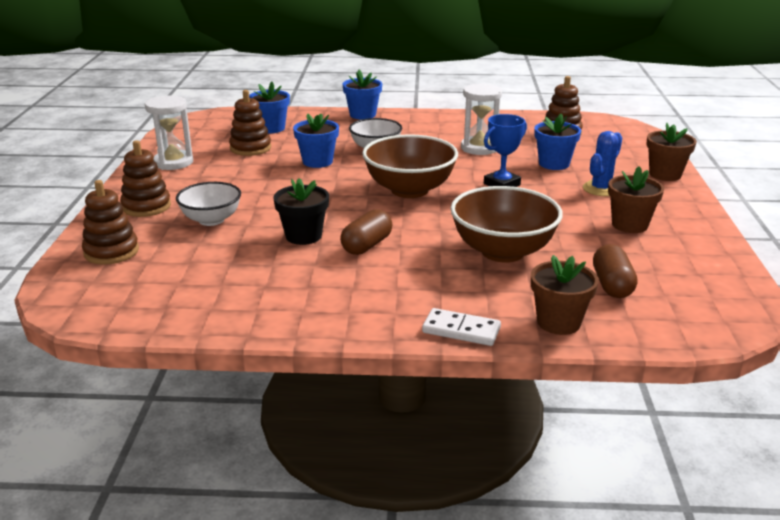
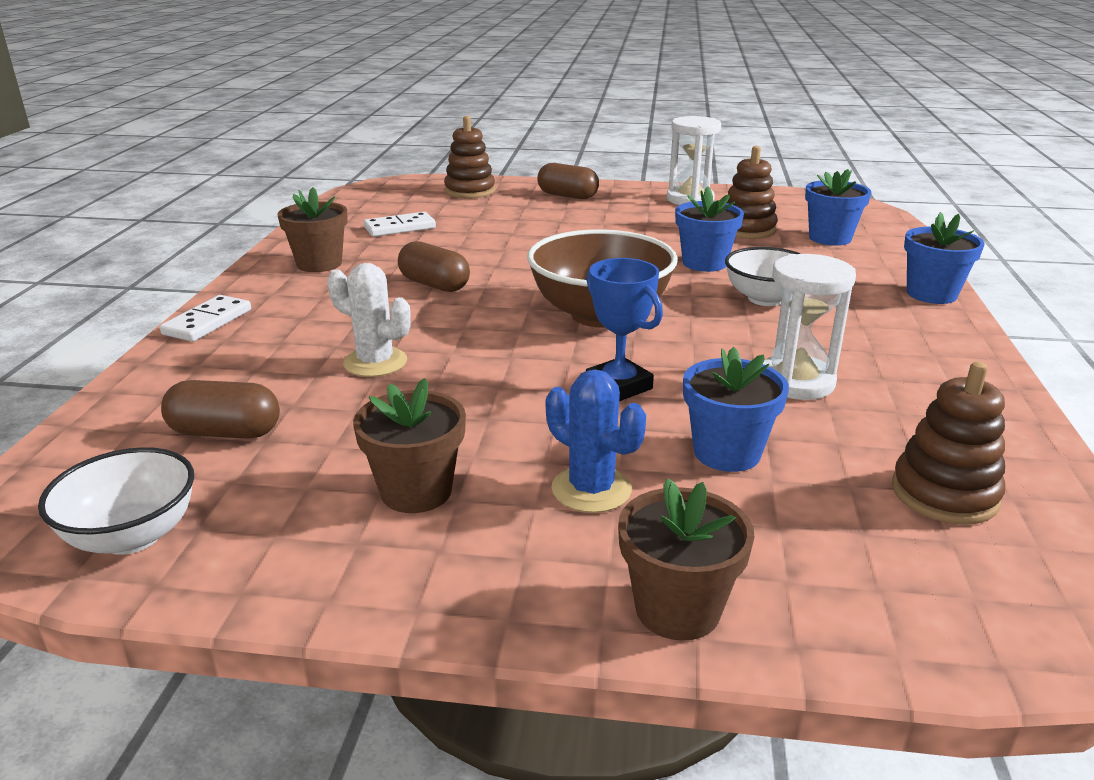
camera: 95 degrees right, 0 degrees up
brown stacking toy [120,140,171,217] -> brown capsule [537,163,599,199]
white bowl [176,182,241,226] -> white bowl moved to [38,447,194,555]
black flower pot [273,178,329,245] -> none
brown bowl [450,186,563,262] -> white cactus [327,263,411,377]
brown flower pot [531,255,599,335] -> brown flower pot moved to [277,187,348,272]
none -> white domino [364,212,436,237]

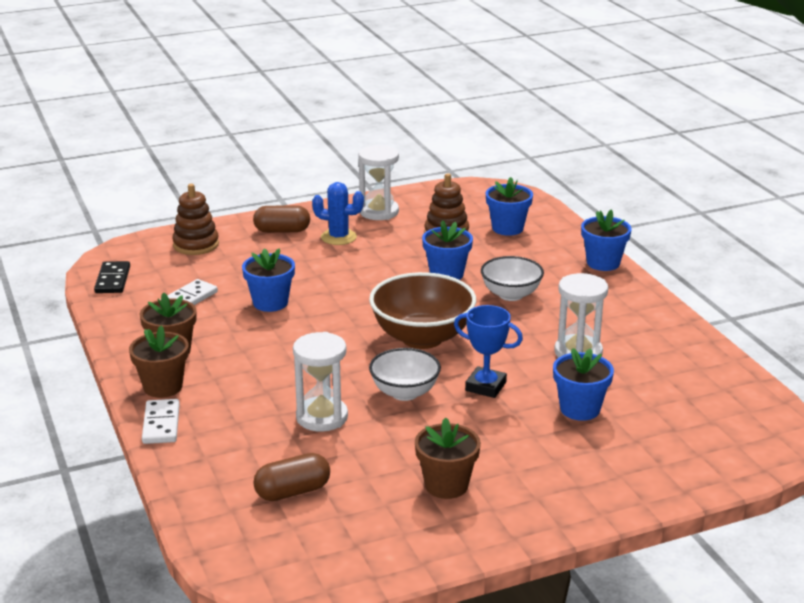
camera: 30 degrees left, 0 degrees up
white bowl [38,447,194,555] -> white bowl moved to [369,348,441,401]
white cactus [327,263,411,377] -> white hourglass [293,332,348,432]
brown capsule [398,241,470,292] -> none
blue cactus [546,369,646,513] -> blue cactus moved to [312,182,364,245]
brown flower pot [618,478,755,641] -> brown flower pot moved to [129,326,189,398]
brown stacking toy [892,361,1005,525] -> none
none -> black domino [94,261,130,293]
none -> blue flower pot [242,248,295,312]

